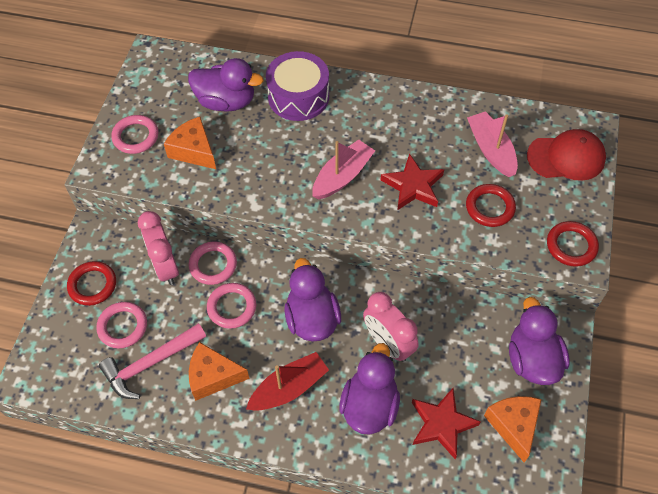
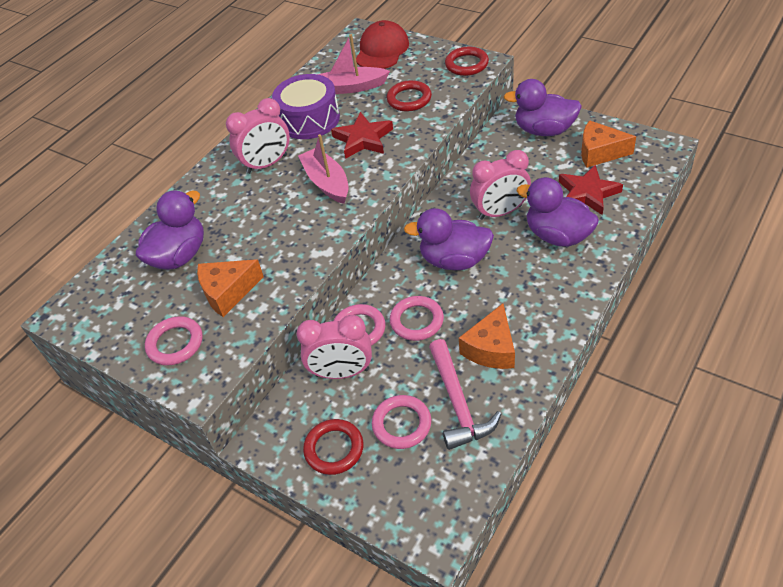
camera: 65 degrees left, 10 degrees down
red boat [246,352,329,411] -> none
purple drum [266,51,329,121] -> purple drum moved to [272,74,340,139]
none -> pink clock [226,98,290,174]

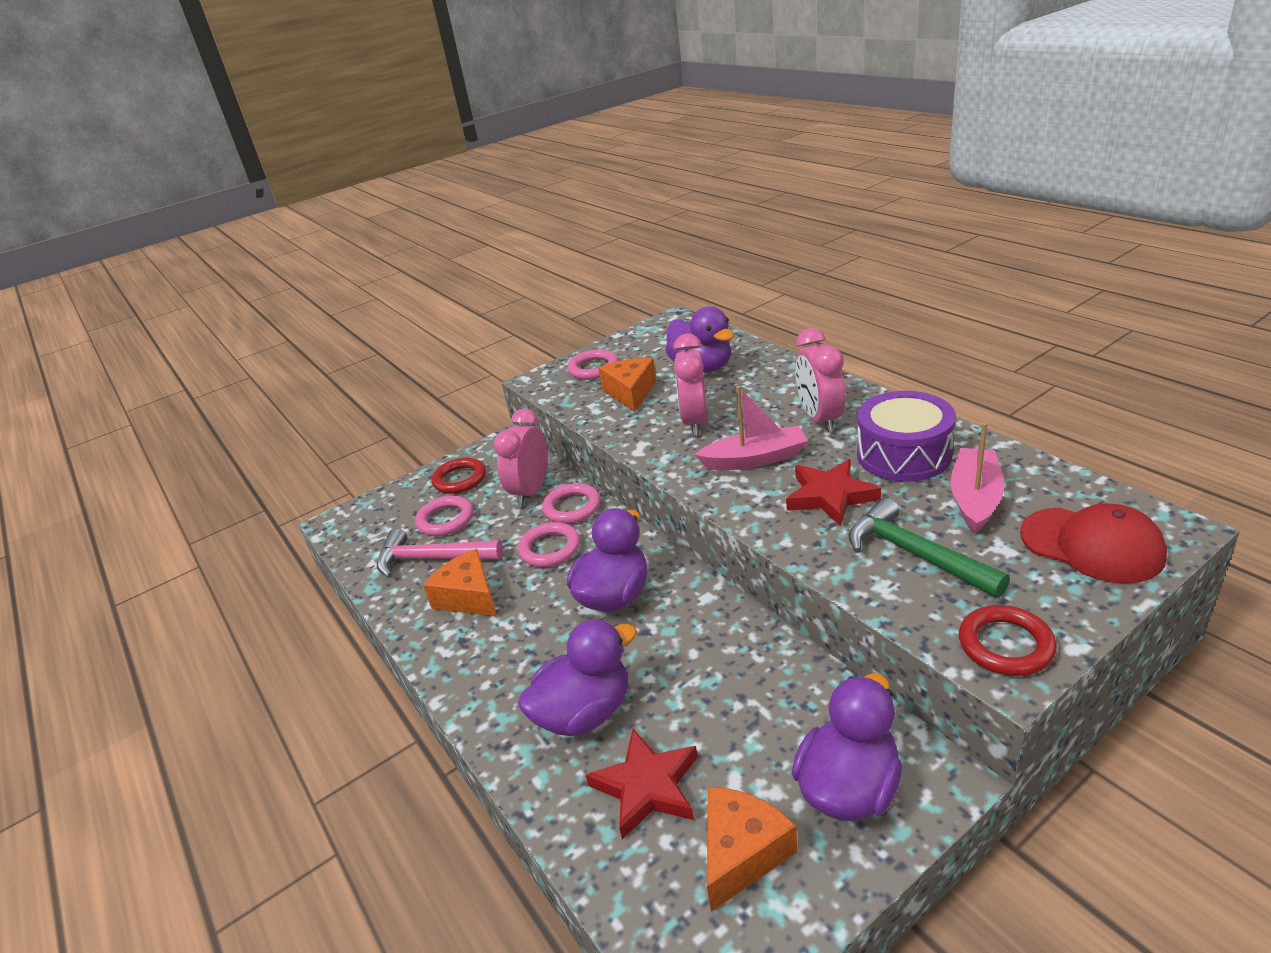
camera: 110 degrees right, 15 degrees down
red ring [387,80,432,111] -> green hammer [849,498,1010,598]
pink clock [470,150,531,220] -> pink clock moved to [673,334,707,436]

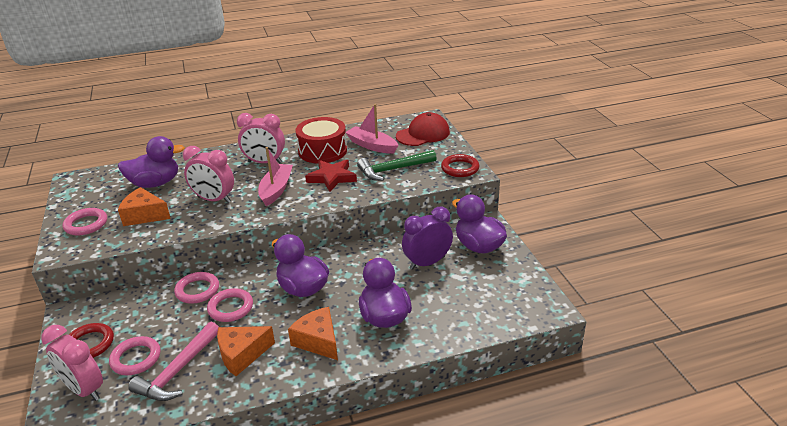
camera: 75 degrees left, 0 degrees up
pink clock [493,409,548,506] -> pink clock moved to [41,325,103,401]
red star [586,729,698,839] -> none
orange cheese [707,787,797,912] -> orange cheese moved to [288,307,338,360]
purple drum [857,391,956,482] -> red drum [295,117,347,163]
none -> purple clock [402,206,453,270]

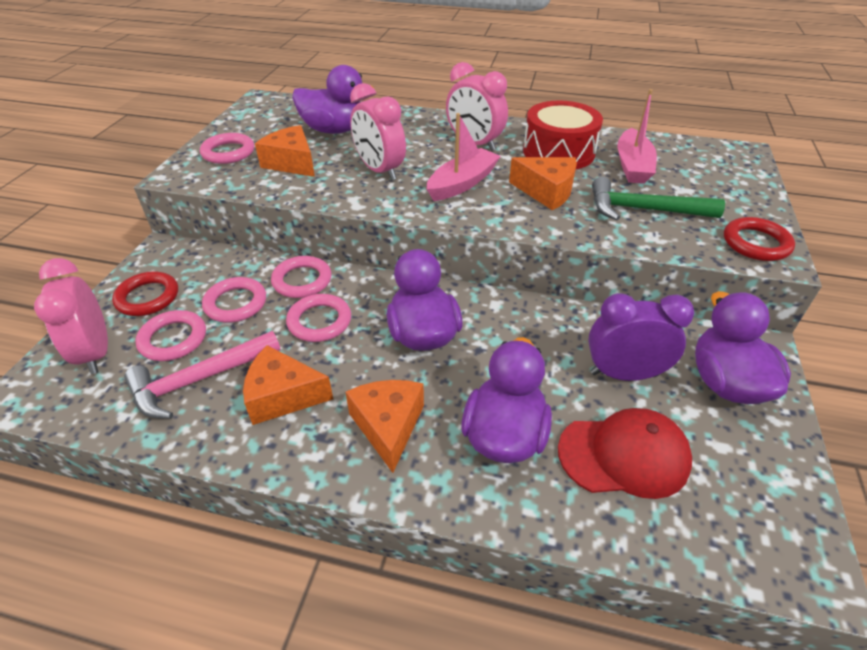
camera: 30 degrees right, 10 degrees up
red star [305,159,357,192] -> orange cheese [509,157,577,210]
pink boat [345,104,398,154] -> pink boat turned 150 degrees counterclockwise [617,89,657,184]
red cap [396,112,450,146] -> red cap moved to [558,408,692,499]
none -> pink ring [202,277,266,323]

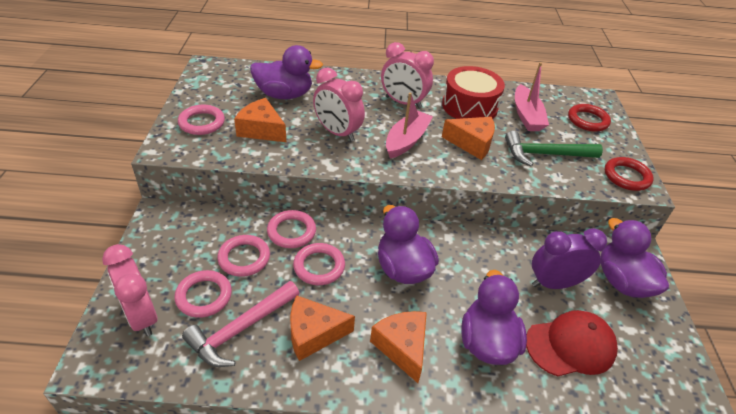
camera: 15 degrees left, 0 degrees up
red ring [112,271,178,316] -> red ring moved to [568,104,611,132]

